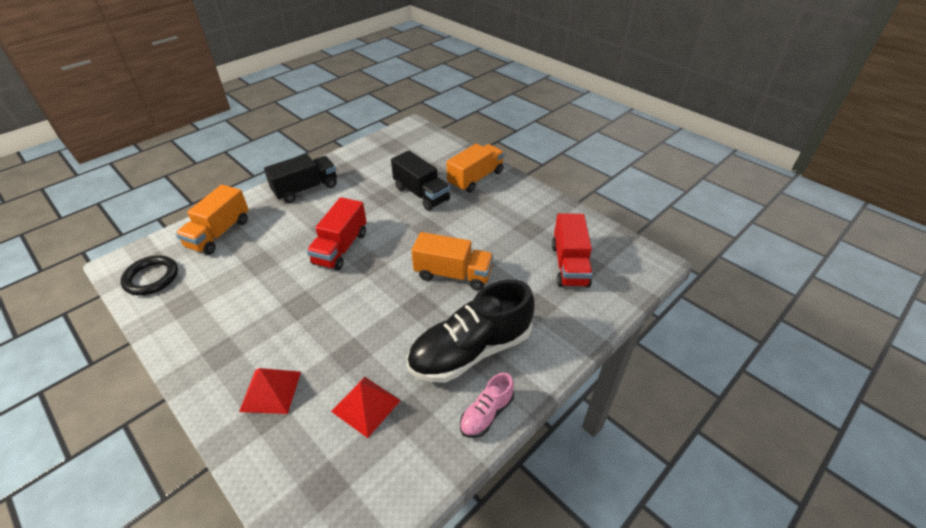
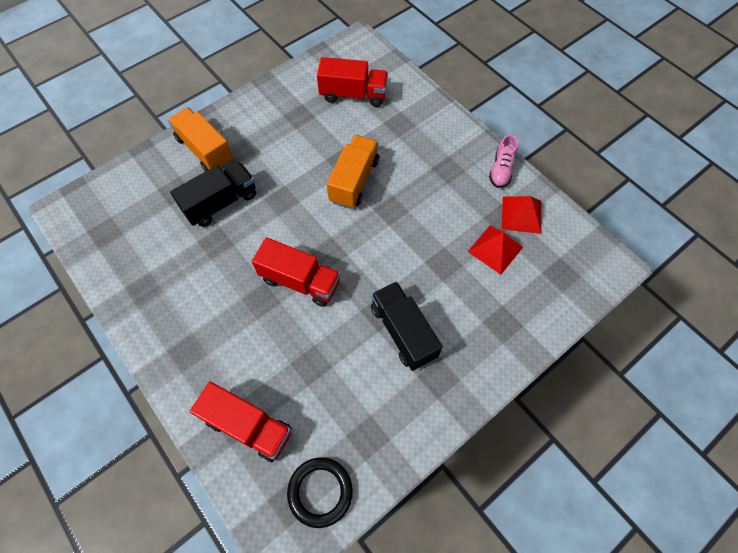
camera: 85 degrees left, 20 degrees up
orange truck [176,184,249,255] -> red truck [190,382,292,462]
red pyramid [239,368,301,414] -> red pyramid moved to [502,196,541,234]
black truck [264,154,337,203] -> black truck moved to [371,281,443,371]
black shoe [407,280,535,383] -> none
pink shoe [460,373,514,438] -> pink shoe turned 60 degrees clockwise [489,134,518,188]

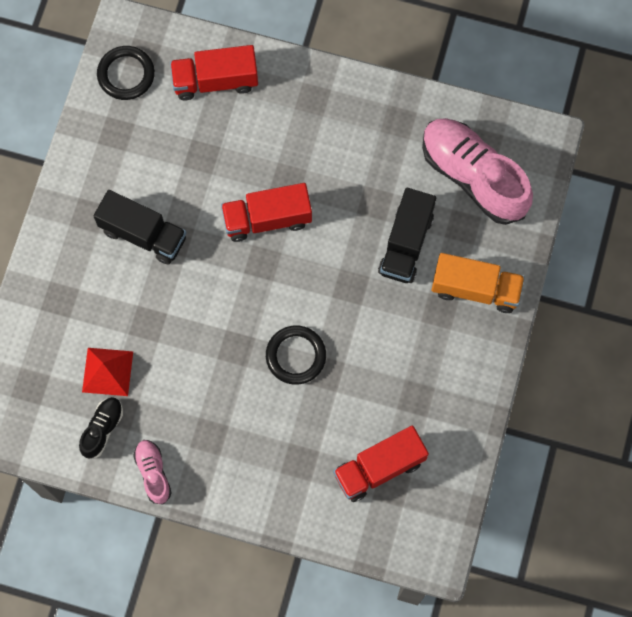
camera: 145 degrees right, 10 degrees up
orange truck [327,135,379,209] -> black ring [266,326,326,385]
red pyramid [502,196,541,234] -> black shoe [79,397,123,459]
none -> pink shoe [422,118,533,225]

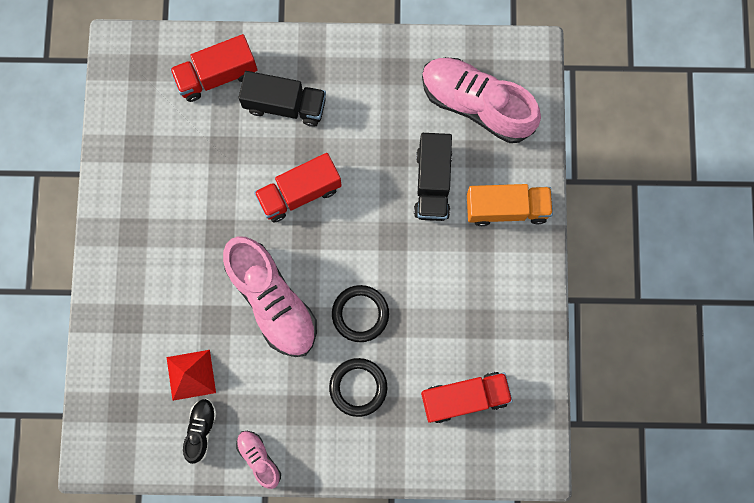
camera: 15 degrees left, 5 degrees up
black truck [93,190,186,264] -> black truck moved to [238,71,326,127]
black ring [97,46,155,100] -> black ring moved to [329,358,387,417]
red truck [333,426,429,502] -> red truck turned 150 degrees counterclockwise [421,372,513,423]
none -> pink shoe [223,236,317,357]

